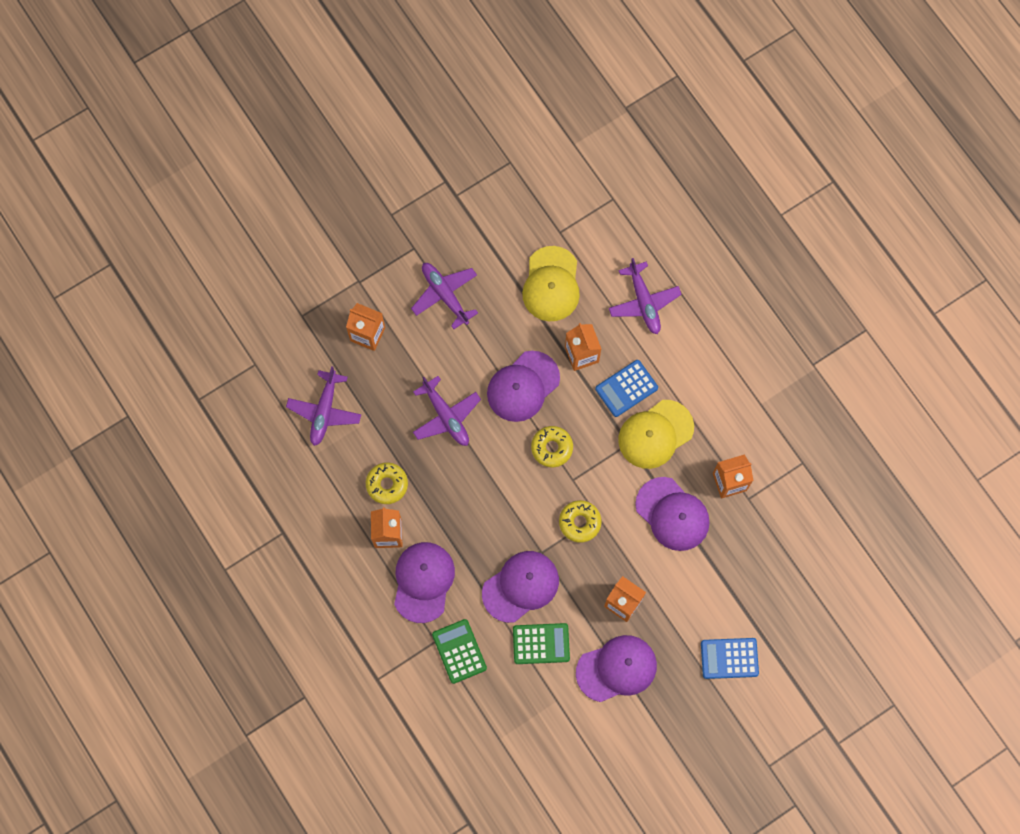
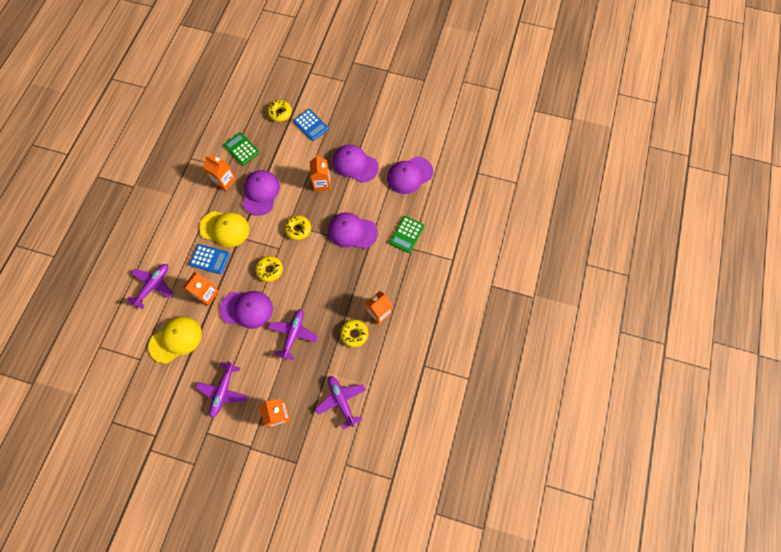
camera: 130 degrees left, 5 degrees down
purple plane [286,366,361,446] -> purple plane turned 90 degrees counterclockwise [315,376,366,430]
purple cap [394,542,455,623] -> purple cap moved to [387,157,433,194]
green calculator [513,623,570,664] -> green calculator moved to [224,132,260,165]
none -> yellow donut [267,100,292,122]

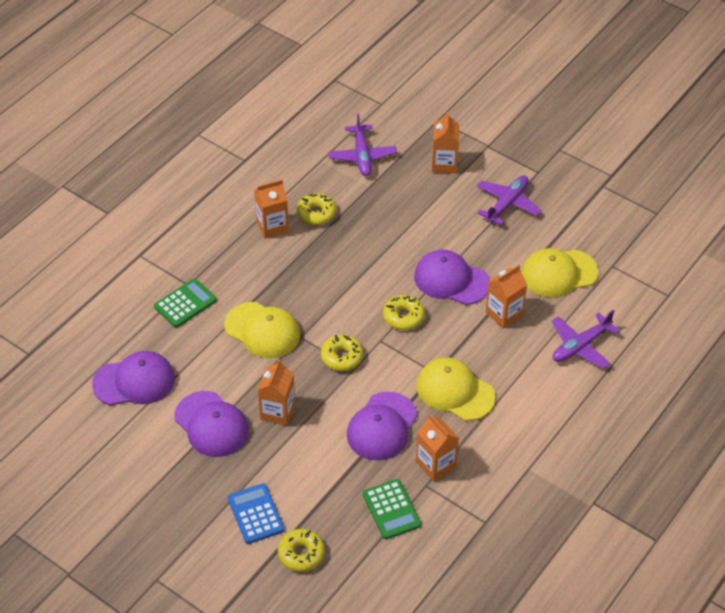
camera: 160 degrees left, 20 degrees down
blue calculator [189,244,230,274] -> none
purple plane [268,309,318,360] -> none
purple cap [328,212,378,249] -> yellow cap [224,302,300,358]

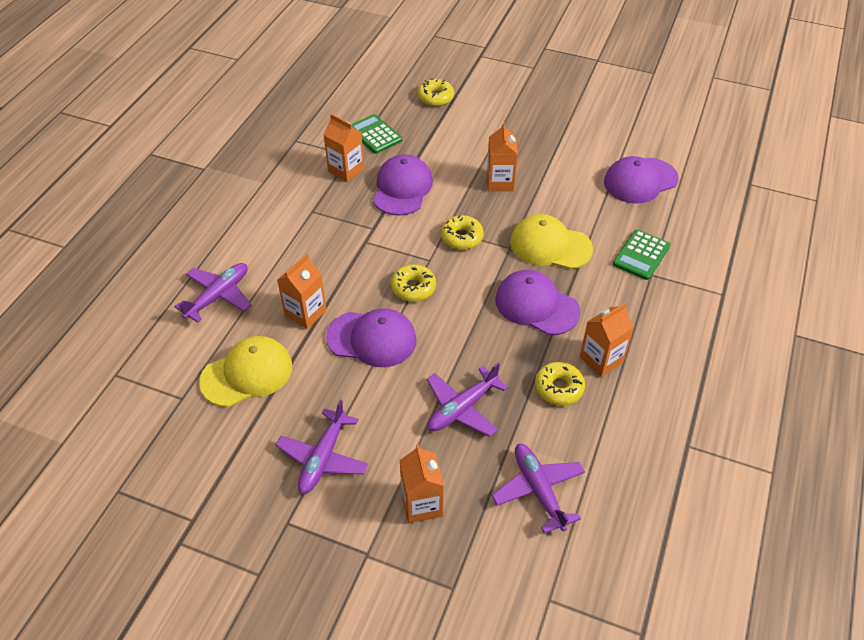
camera: 165 degrees right, 0 degrees up
purple cap [175,391,249,457] -> purple cap moved to [495,270,581,335]
blue calculator [228,484,284,544] -> none
yellow cap [416,357,496,421] -> none
none -> purple plane [427,363,508,437]

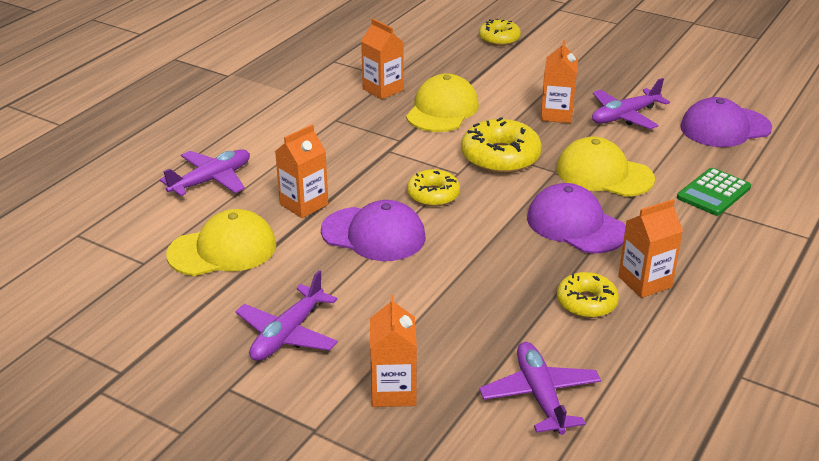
camera: 10 degrees right, 15 degrees down
green calculator [352,114,402,154] -> none
purple cap [373,154,433,216] -> yellow cap [406,74,479,132]
purple plane [427,363,508,437] -> purple plane moved to [592,78,670,129]
yellow donut [441,215,484,250] -> yellow donut [461,117,542,173], size x1.58

